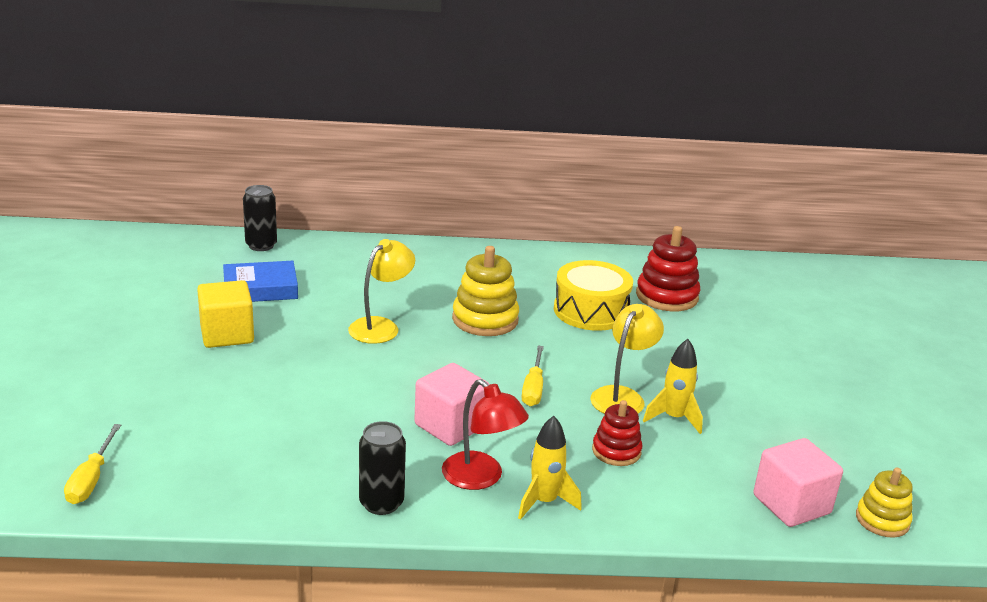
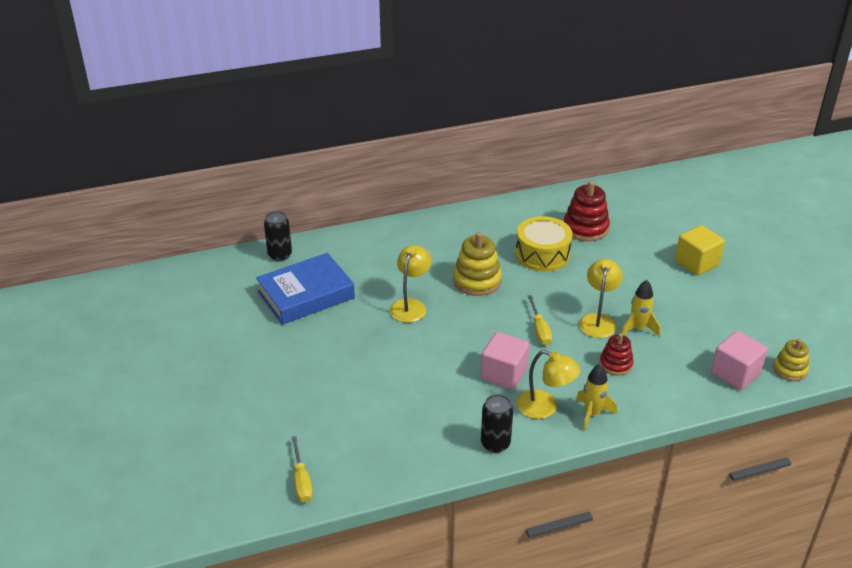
camera: 15 degrees left, 10 degrees up
yellow cube [197,280,254,348] -> yellow cube moved to [675,225,725,275]
blue book [223,261,298,302] -> blue book [256,253,355,325], size x1.50
red lamp [442,379,529,490] -> yellow lamp [516,350,581,419]

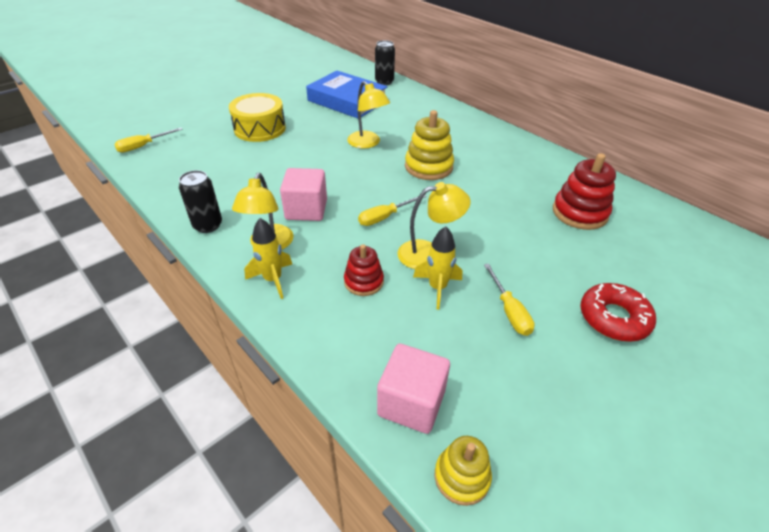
camera: 65 degrees right, 5 degrees up
yellow lamp [390,245,432,323] -> yellow lamp turned 60 degrees clockwise [347,81,390,149]
yellow drum [516,216,573,271] -> yellow drum moved to [229,93,286,142]
yellow cube [675,225,725,275] -> red donut [581,283,656,342]
none -> yellow screwdriver [484,264,535,336]

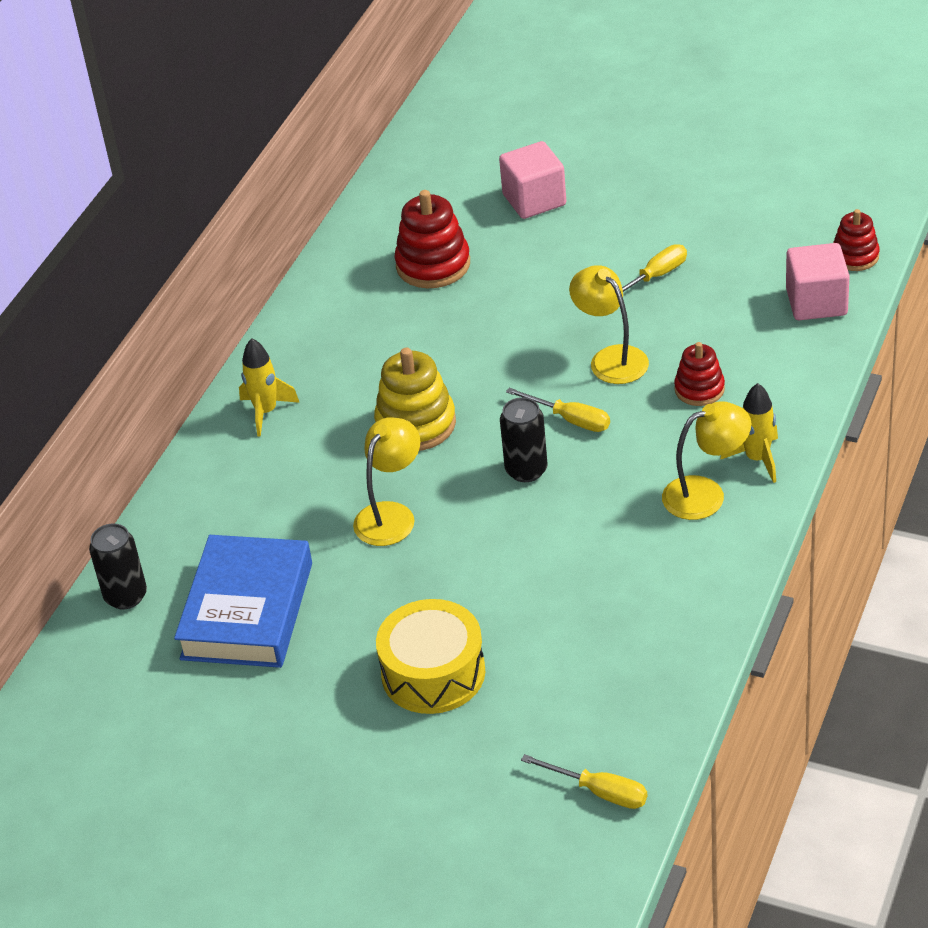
camera: 110 degrees left, 0 degrees up
black can [179,170,222,233] -> black can moved to [500,397,547,482]
pink cube [280,168,327,221] -> pink cube moved to [499,141,566,219]
yellow rocket [413,226,462,310] -> yellow rocket moved to [239,338,300,437]
yellow stacking toy [435,436,492,506] -> red stacking toy [833,209,880,271]
red donut [581,283,656,342] -> none

